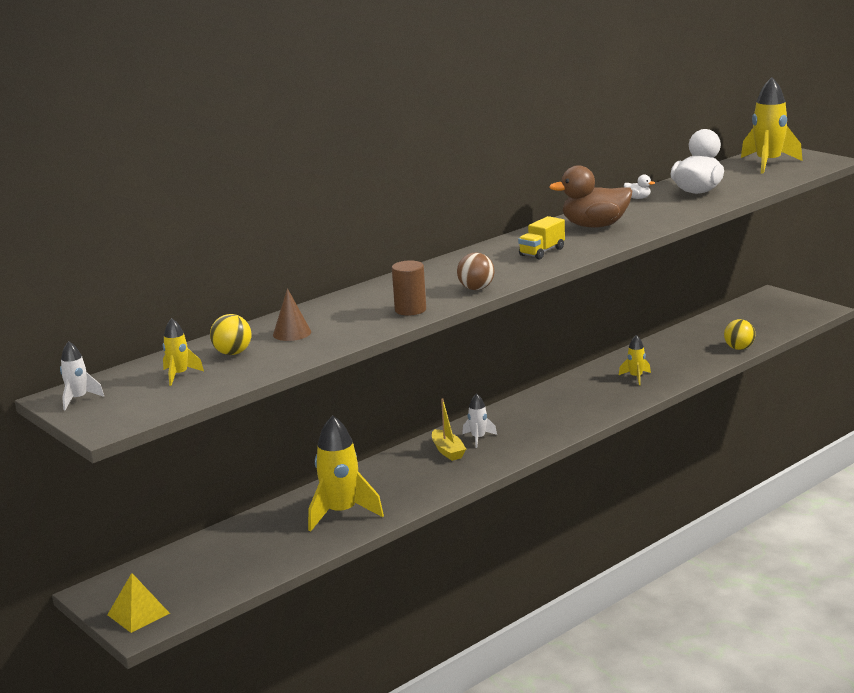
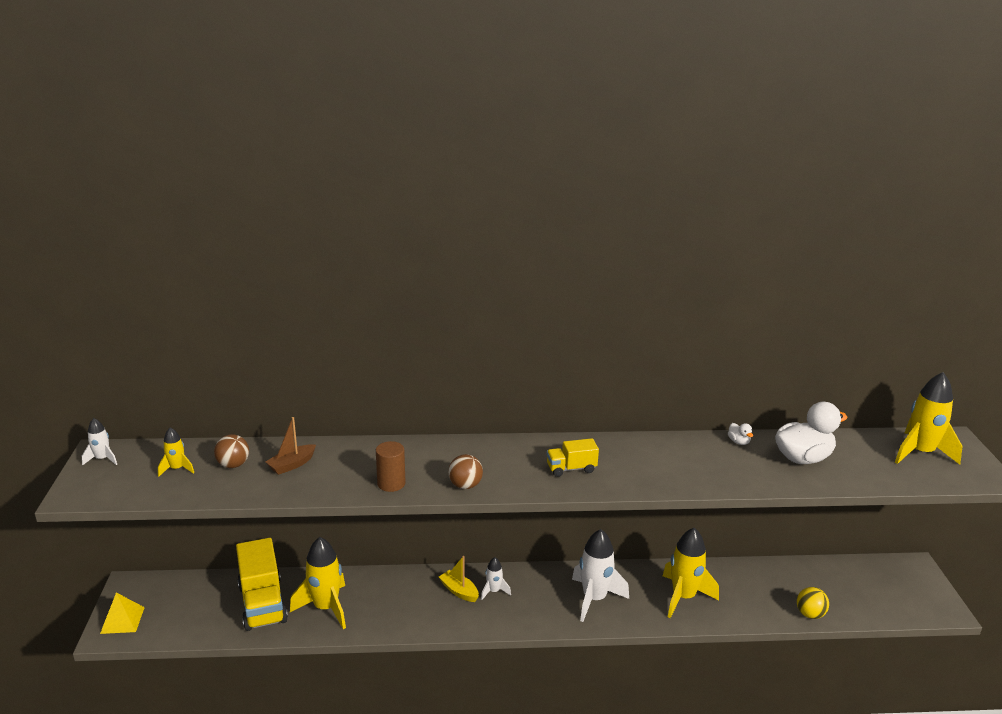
camera: 35 degrees right, 5 degrees up
yellow ball [210,314,251,355] -> brown ball [214,434,249,468]
brown cone [273,288,311,341] -> brown boat [266,417,316,475]
yellow boat [432,398,466,461] -> yellow boat turned 120 degrees clockwise [439,556,479,602]
brown duck [549,165,632,228] -> none
yellow rocket [619,335,651,385] -> yellow rocket [663,528,719,618], size x1.98
none -> yellow truck [236,538,288,631]
none -> white rocket [572,529,629,622]

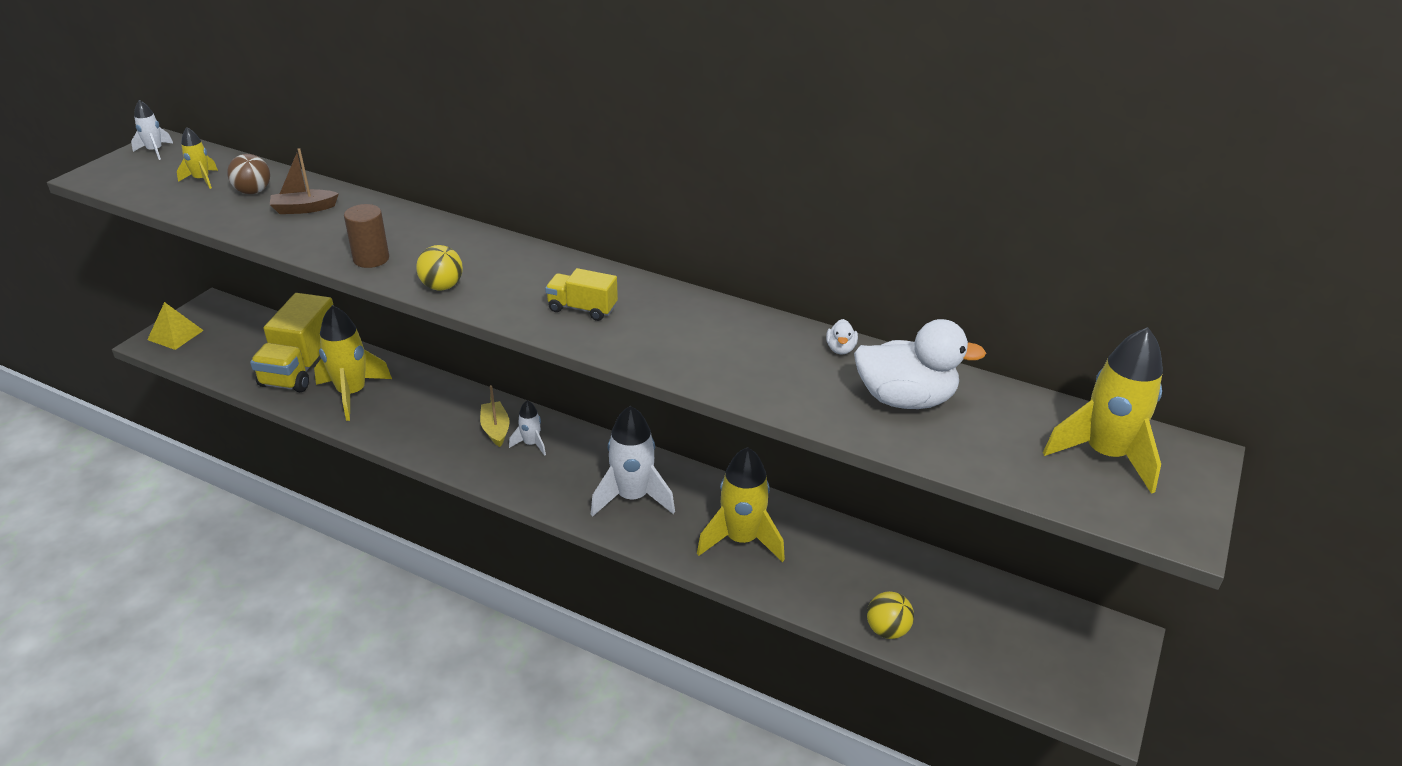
camera: 30 degrees right, 10 degrees up
brown ball [448,454,483,489] -> yellow ball [416,245,463,291]

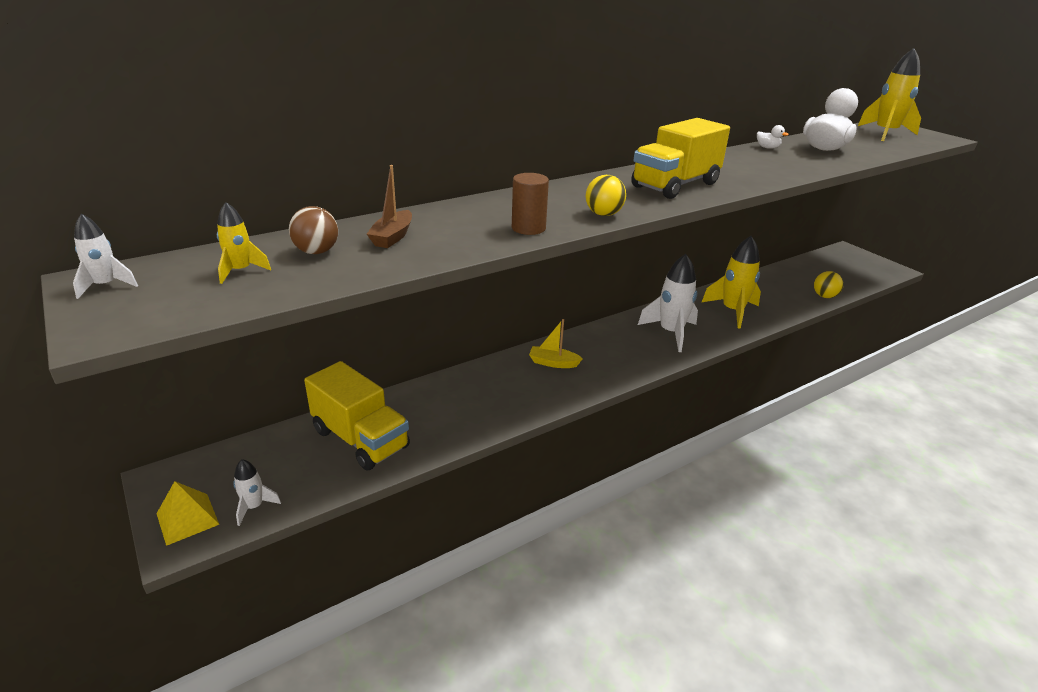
camera: 60 degrees left, 5 degrees down
yellow rocket [314,305,392,421] -> none
white rocket [509,400,546,456] -> white rocket moved to [233,459,281,526]
yellow truck [545,268,618,321] -> yellow truck [631,118,730,199], size x1.89

